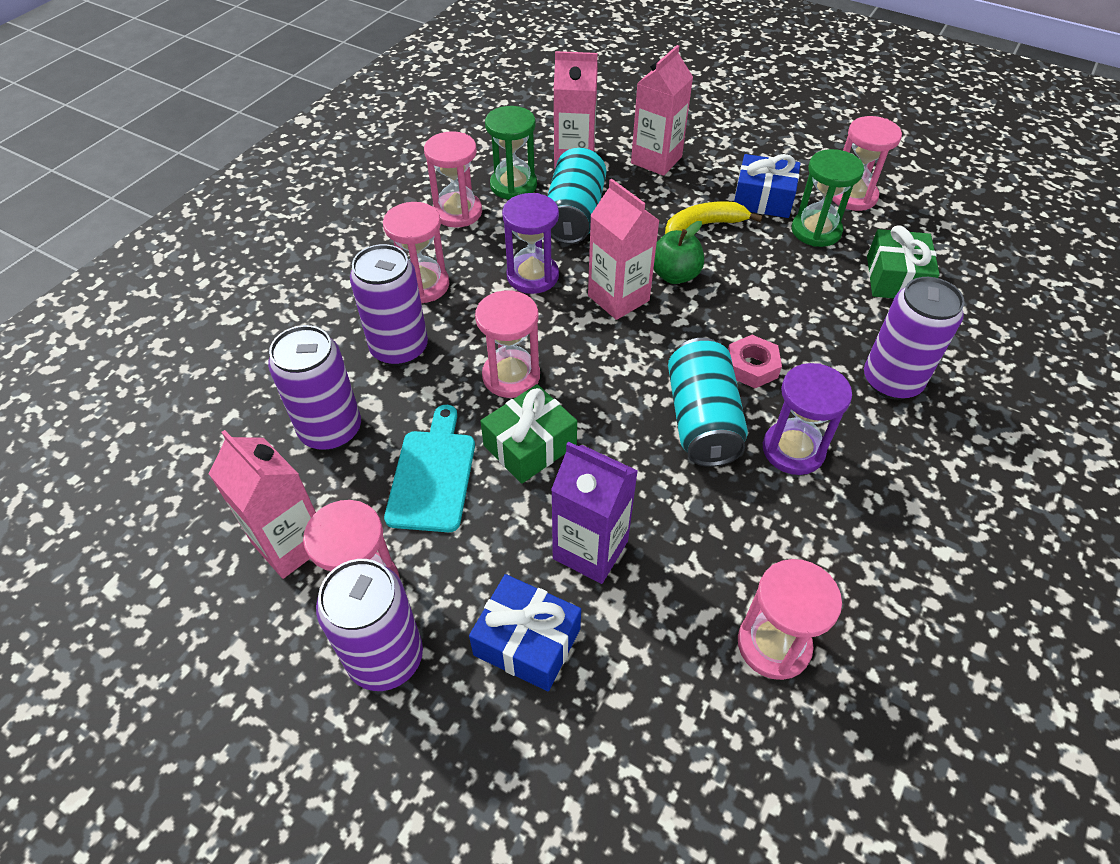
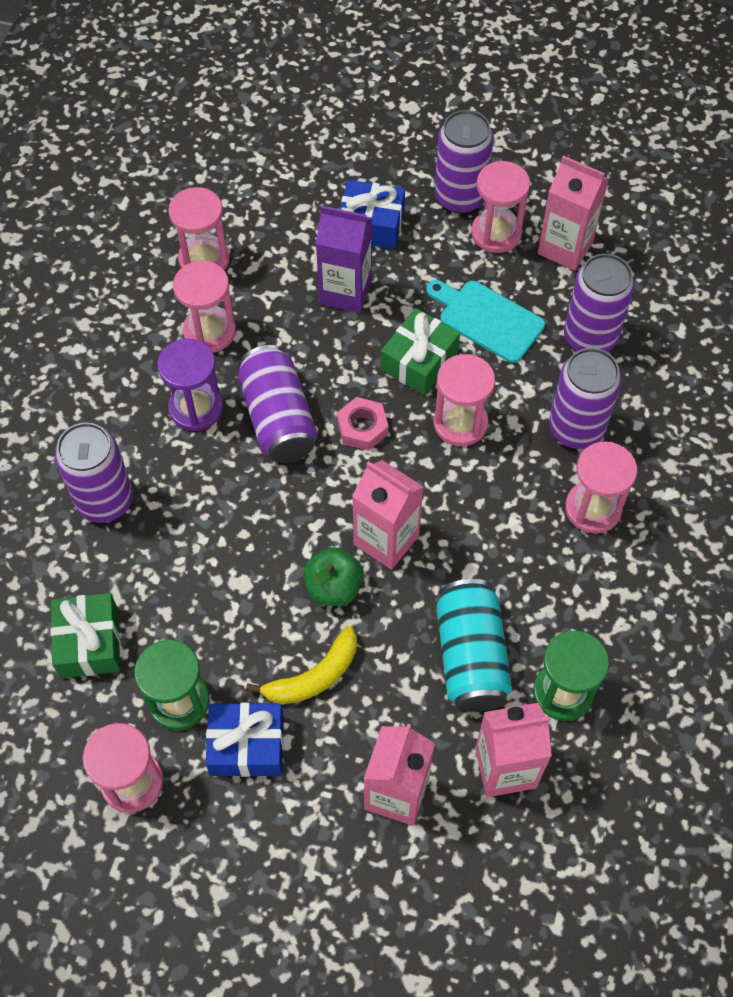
camera: 165 degrees right, 10 degrees up
turquoise cutting board [384,405,475,532] -> turquoise cutting board turned 135 degrees clockwise [426,280,545,363]
pink hourglass [424,131,482,228] -> pink hourglass moved to [173,261,236,353]
purple hourglass [502,193,559,294] -> none
turquoise can [668,338,748,467] -> purple can [238,345,317,463]
pink nut [728,335,782,388] -> pink nut moved to [337,397,389,451]

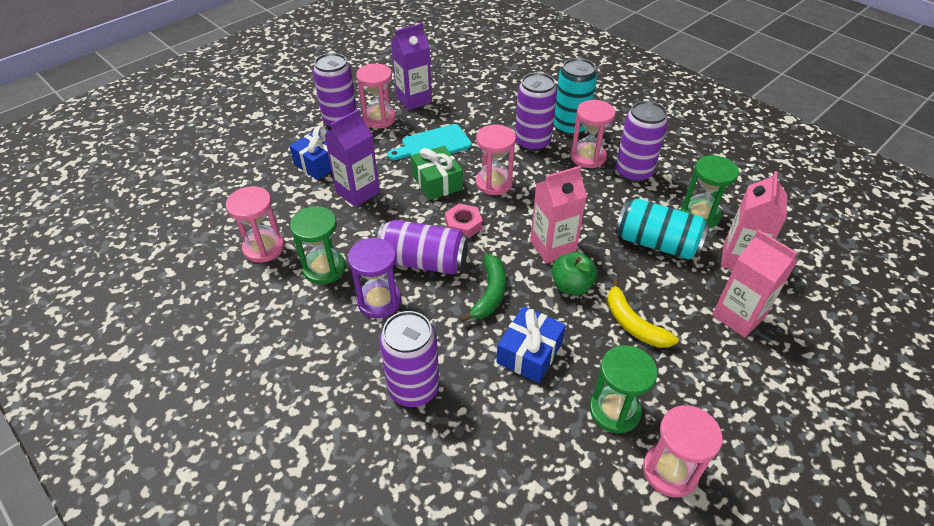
camera: 60 degrees left, 15 degrees down
green gift [50,593,120,678] -> none
pink hourglass [173,261,236,353] -> green hourglass [290,206,346,284]
blue gift [205,703,284,777] -> blue gift moved to [497,306,566,383]
yellow banana [246,626,357,704] -> yellow banana turned 150 degrees clockwise [607,278,679,348]
pink carton [538,156,609,271] -> purple carton [391,23,432,110]
purple can [564,254,635,352] -> purple can moved to [616,101,668,183]
none -> green banana [460,254,506,323]
none -> turquoise can [554,58,597,136]

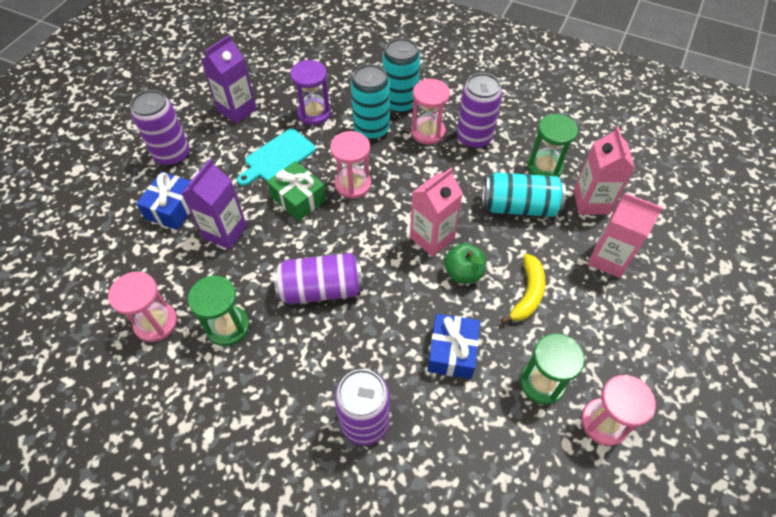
camera: 20 degrees left, 10 degrees up
purple hourglass [348,238,401,318] -> purple hourglass moved to [290,60,331,125]
pink hourglass [356,63,396,129] -> none
pink nut [445,204,483,239] -> none
green banana [460,254,506,323] -> none
purple can [515,72,557,151] -> turquoise can [351,64,390,140]
yellow banana [607,278,679,348] -> yellow banana turned 105 degrees counterclockwise [501,254,545,324]

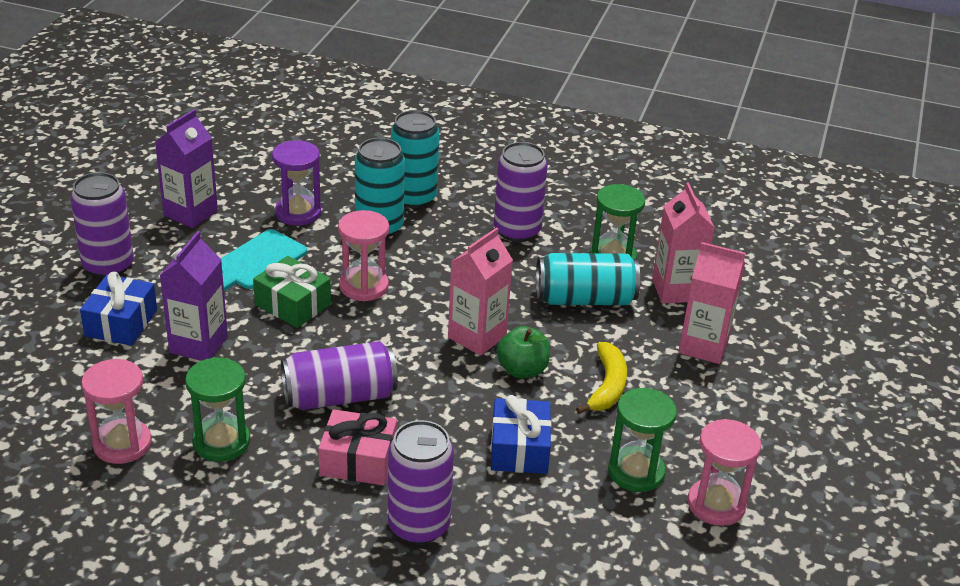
camera: 10 degrees left, 20 degrees down
pink hourglass [411,79,450,145] -> none
none -> pink gift [318,409,397,486]

